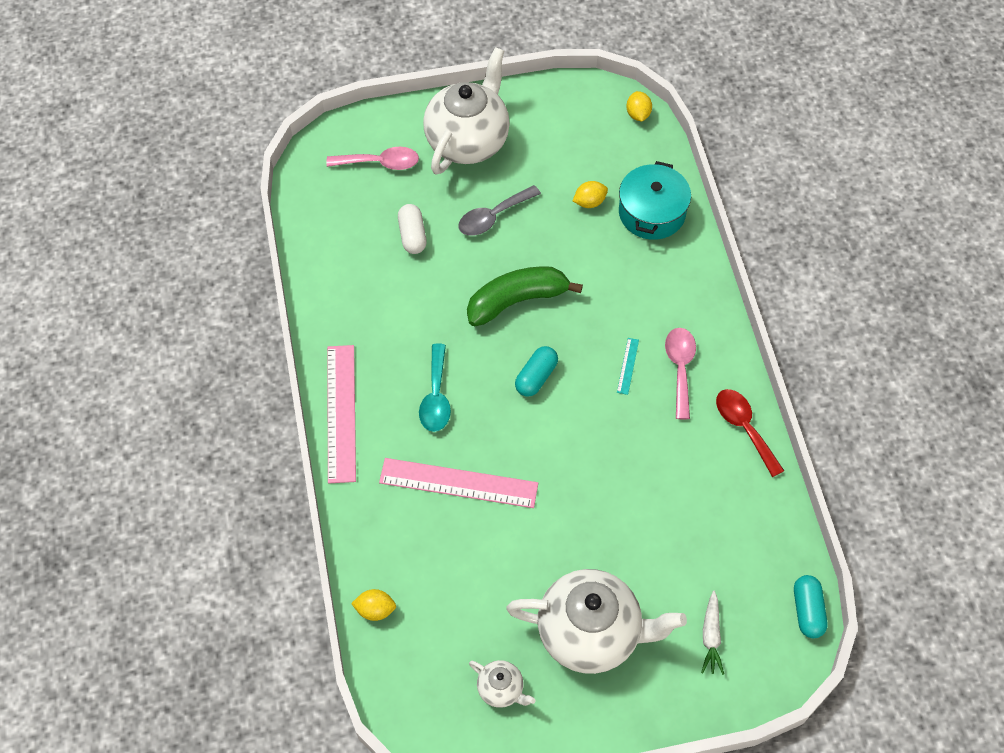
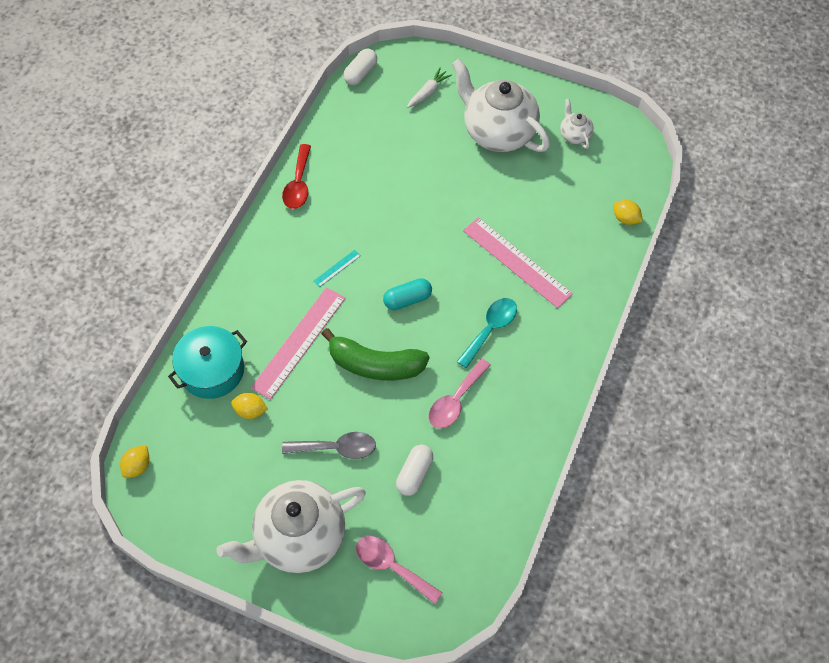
camera: 145 degrees left, 0 degrees up
pink ruler [327,345,356,483] -> pink ruler moved to [251,287,345,400]
pink spoon [665,328,696,419] -> pink spoon moved to [429,358,491,428]
turquoise capsule [794,575,827,638] -> white capsule [343,49,377,85]

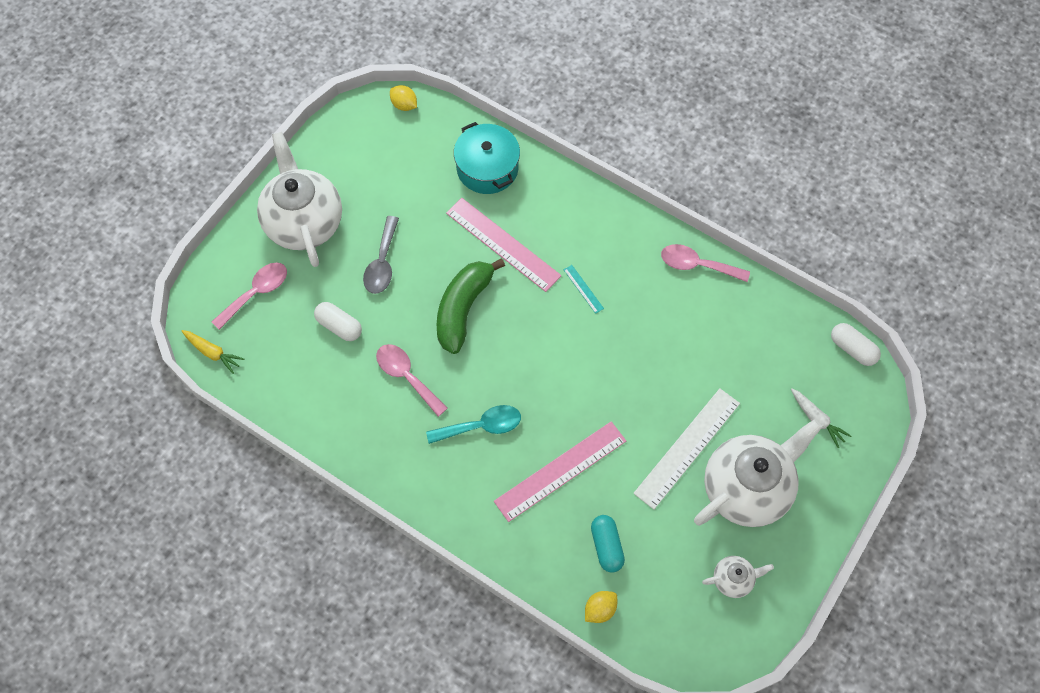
camera: 100 degrees right, 5 degrees up
yellow lemon [231,393,268,419] -> none
red spoon [282,144,311,209] -> pink spoon [661,244,750,282]
turquoise capsule [383,278,432,310] -> turquoise capsule moved to [591,515,625,573]
turquoise spoon [456,298,517,368] -> turquoise spoon turned 60 degrees counterclockwise [426,405,521,444]
none -> yellow carrot [182,330,244,374]
none -> white ruler [633,389,740,510]

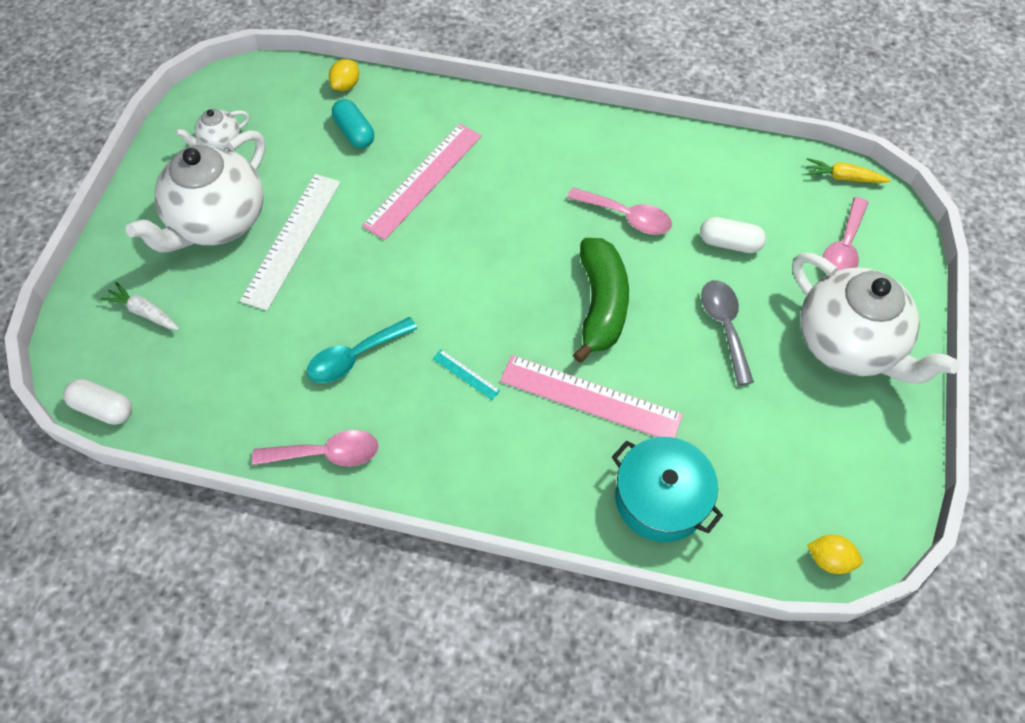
camera: 160 degrees right, 5 degrees down
turquoise spoon [426,405,521,444] -> turquoise spoon moved to [307,317,417,383]

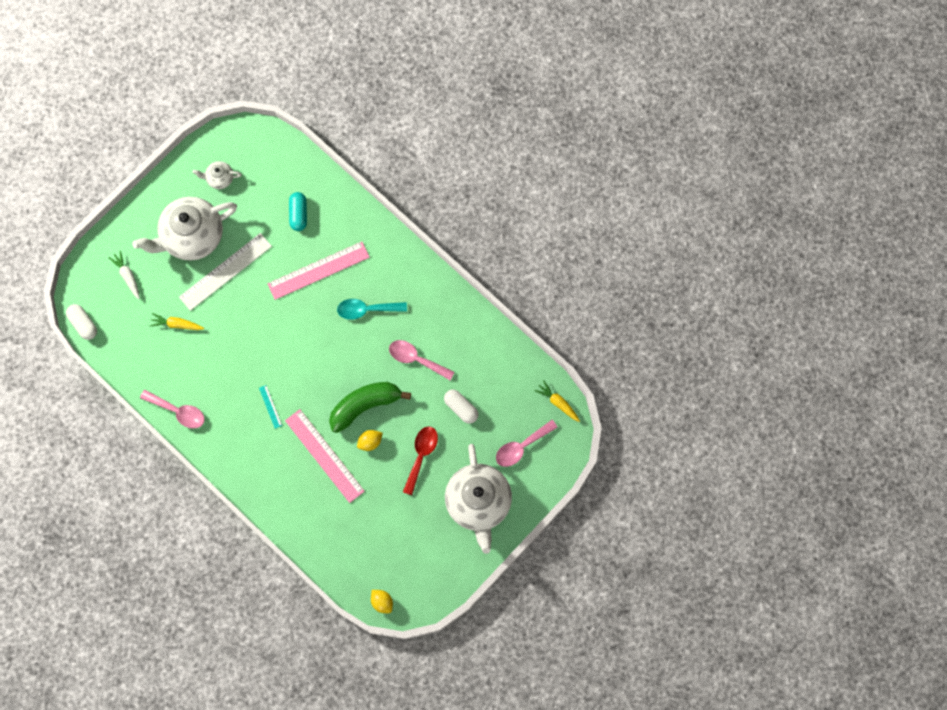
camera: 30 degrees right, 15 degrees up
turquoise spoon [307,317,417,383] -> turquoise spoon moved to [337,299,407,320]
yellow lemon [329,59,359,91] -> yellow lemon moved to [357,430,383,451]
pink spoon [567,188,672,235] -> pink spoon turned 150 degrees clockwise [389,340,455,380]
green banana [573,238,629,363] -> green banana turned 150 degrees counterclockwise [329,382,411,433]
turquoise pot [612,437,723,542] -> none
grey spoon [701,280,754,385] -> red spoon [403,426,438,495]
none -> yellow carrot [150,313,204,330]

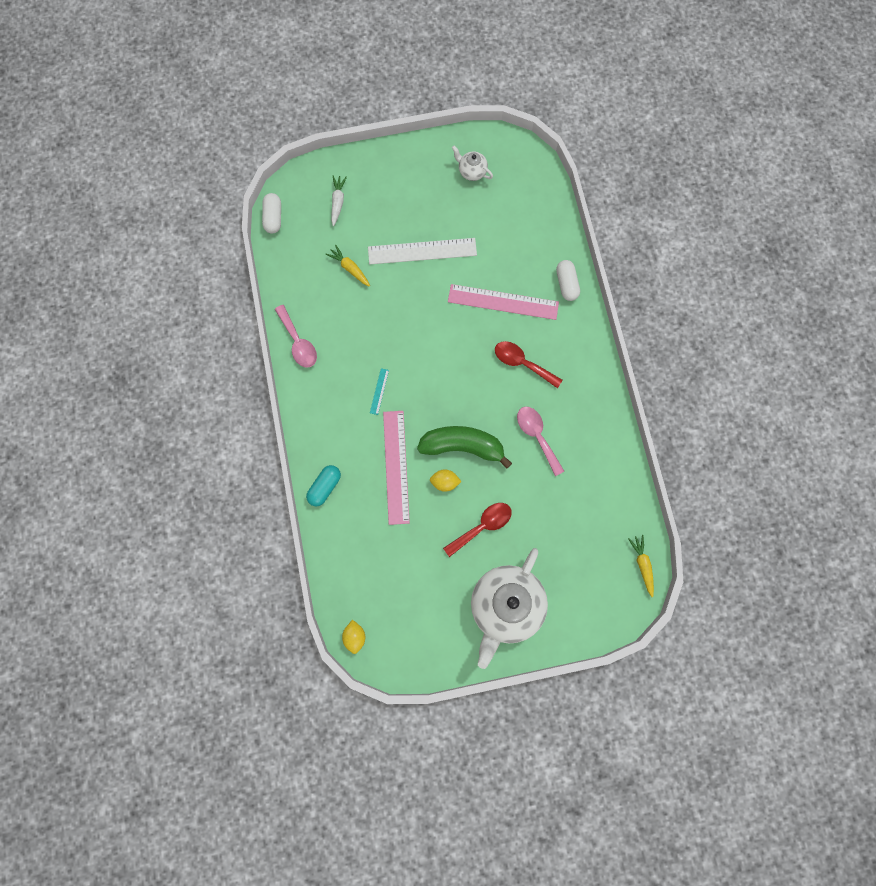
camera: 35 degrees right, 0 degrees up
white teapot [132,197,237,261] -> none
turquoise capsule [289,192,307,231] -> turquoise capsule moved to [306,465,341,507]
turquoise spoon [337,299,407,320] -> red spoon [495,341,562,388]
white capsule [444,389,478,424] -> white capsule moved to [556,260,580,301]
pink spoon [496,420,558,467] -> none

